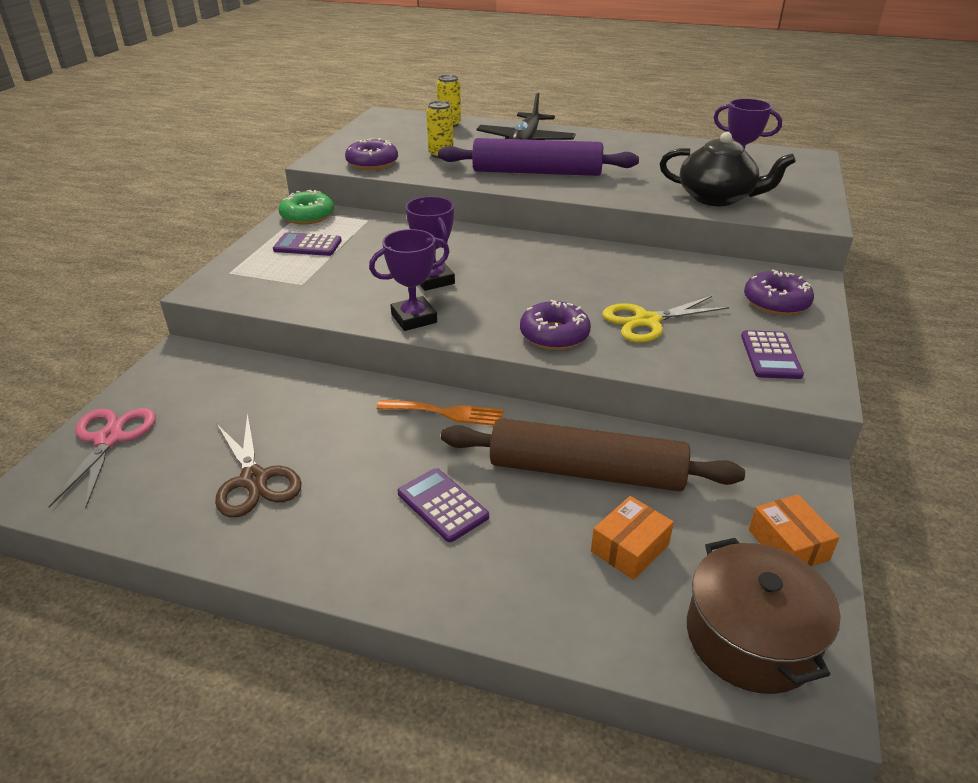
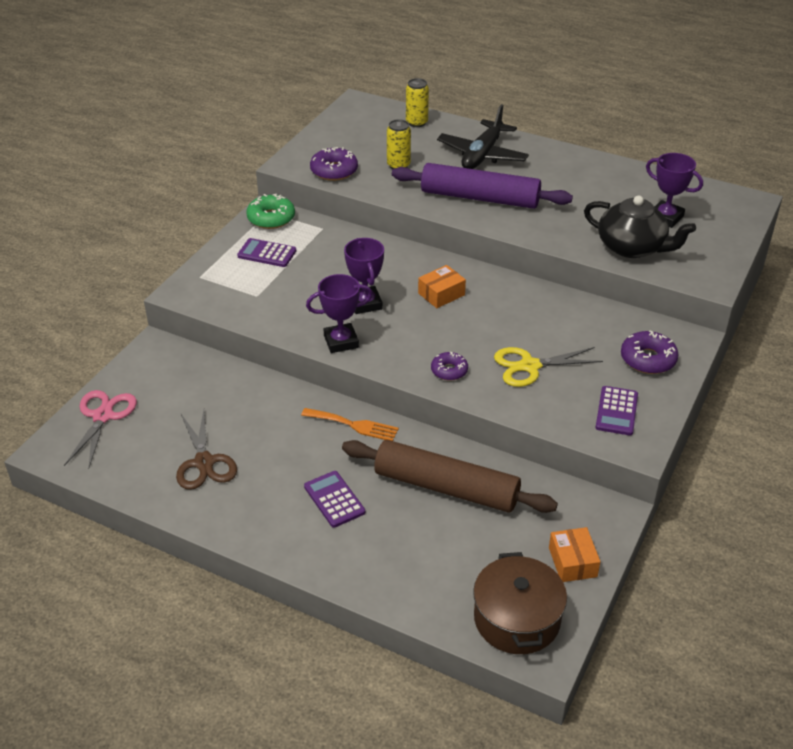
camera: 10 degrees right, 5 degrees up
purple donut [520,300,591,350] -> purple donut [431,351,468,381], size x0.65
orange box [591,496,674,580] -> orange box moved to [418,265,466,308]

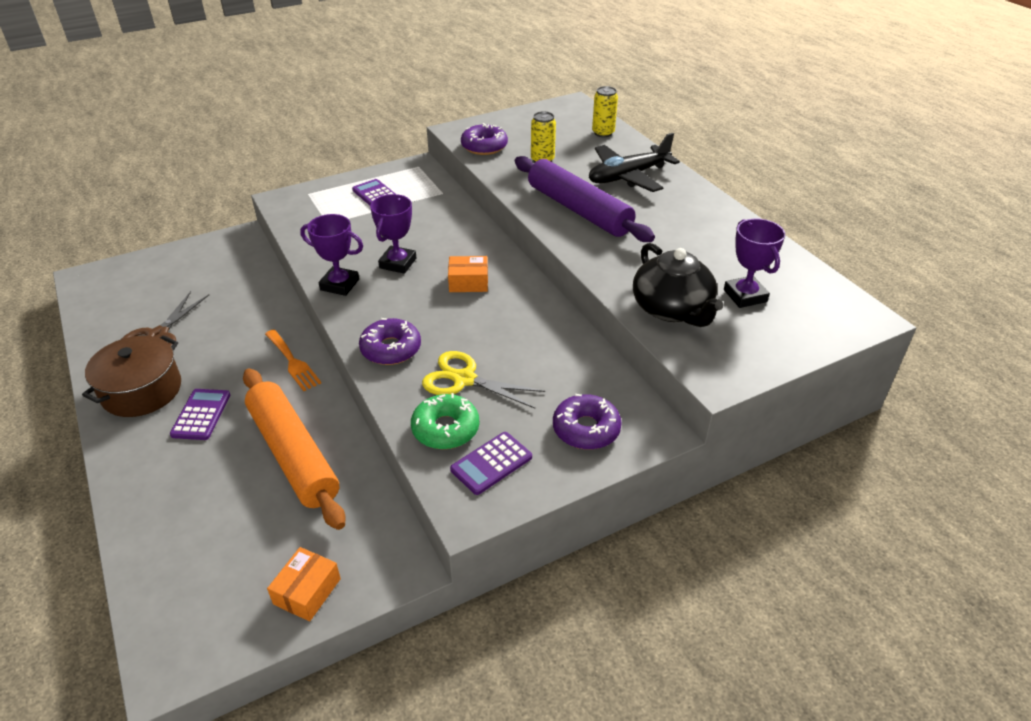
camera: 35 degrees right, 0 degrees up
pink scissors [64,390,137,469] -> none
green donut [246,194,295,229] -> green donut moved to [411,393,479,449]
brown rolling pin [342,440,558,513] -> orange rolling pin [243,368,346,530]
purple donut [431,351,468,381] -> purple donut [359,318,421,365], size x1.53
brown pot [473,552,567,654] -> brown pot moved to [82,335,181,417]

